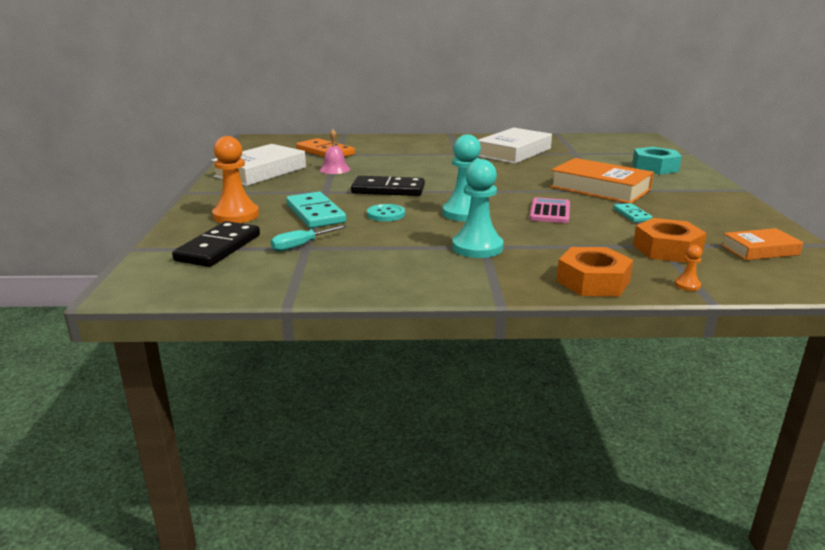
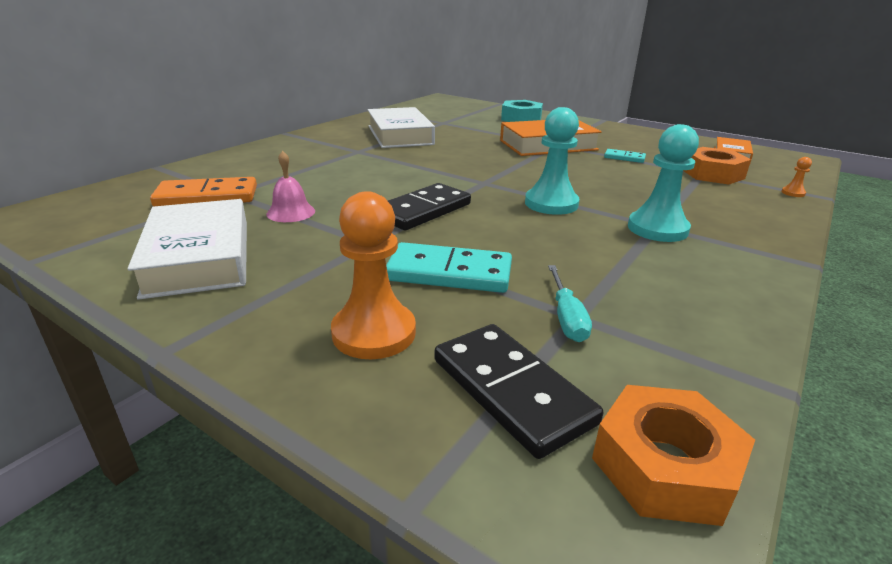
camera: 55 degrees left, 5 degrees up
turquoise button [367,204,405,221] -> none
pink calculator [529,197,570,223] -> none
orange nut [556,247,633,296] -> orange nut moved to [592,385,755,526]

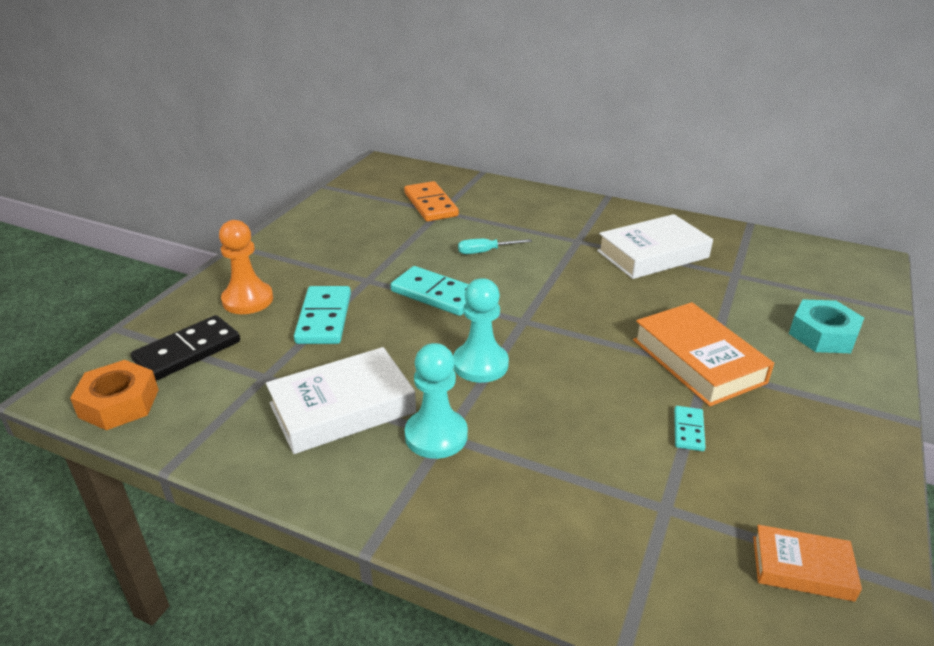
camera: 80 degrees right, 5 degrees up
white book [127,199,247,300] -> white book moved to [266,347,416,454]
pink bell [266,151,315,222] -> none
black domino [388,183,471,230] -> turquoise domino [390,266,469,316]
turquoise screwdriver [548,265,592,342] -> turquoise screwdriver moved to [458,239,532,254]
orange nut [683,147,751,185] -> none
orange pawn [781,157,812,197] -> none

